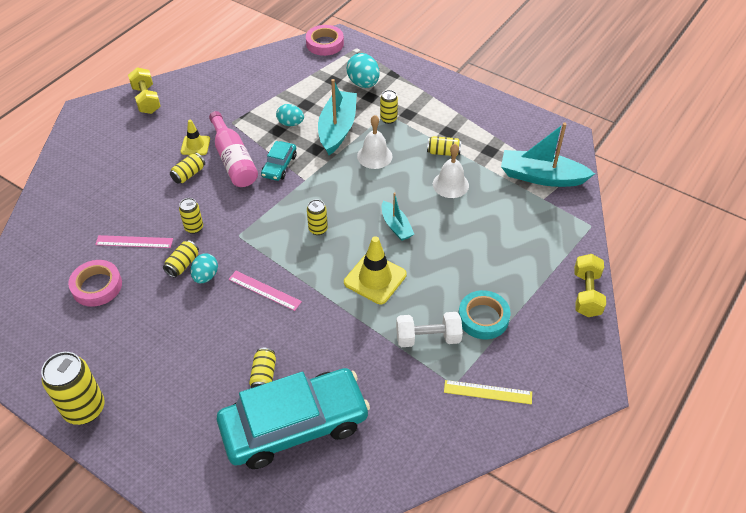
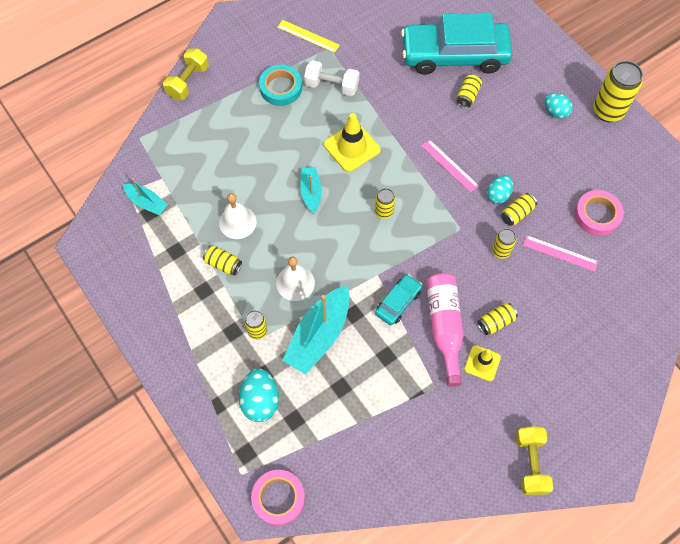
camera: 160 degrees left, 15 degrees up
turquoise egg [276,104,304,126] -> turquoise egg moved to [545,93,573,119]
turquoise boat [501,123,595,187] -> turquoise boat [123,178,168,215], size x0.56

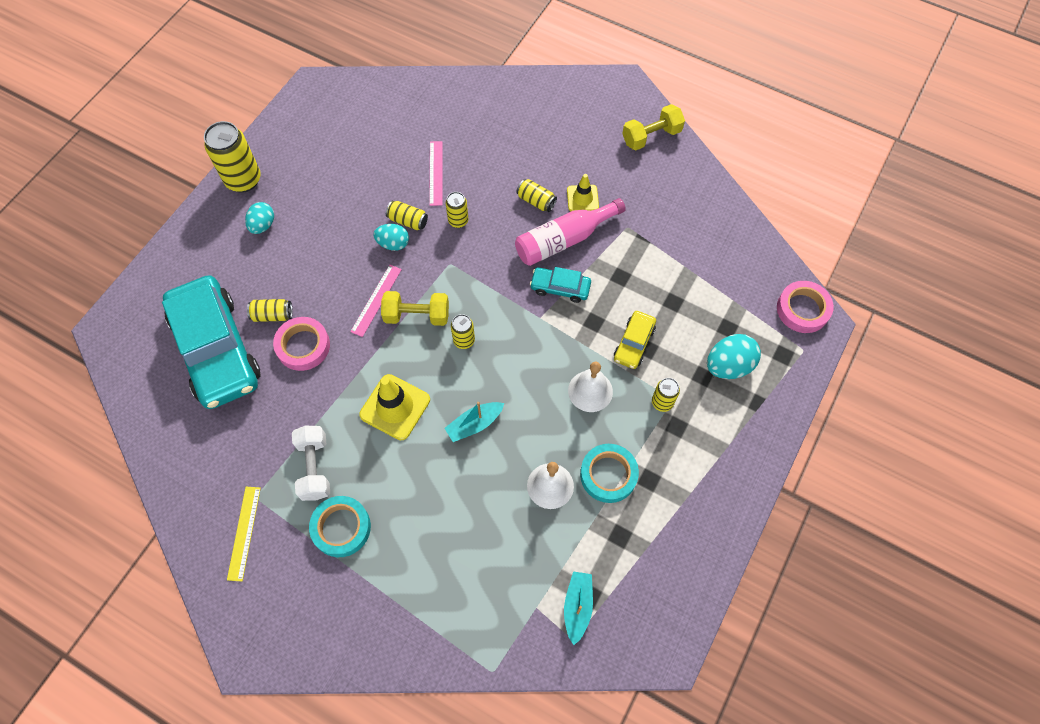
camera: 115 degrees left, 0 degrees up
yellow dumbbell [163,48,209,100] -> yellow dumbbell moved to [381,291,449,326]
yellow can [203,246,242,276] -> turquoise tape [580,444,639,503]
turquoise boat [282,286,350,374] -> yellow car [614,311,656,369]
pink tape [574,190,624,236] -> pink tape moved to [273,317,330,371]

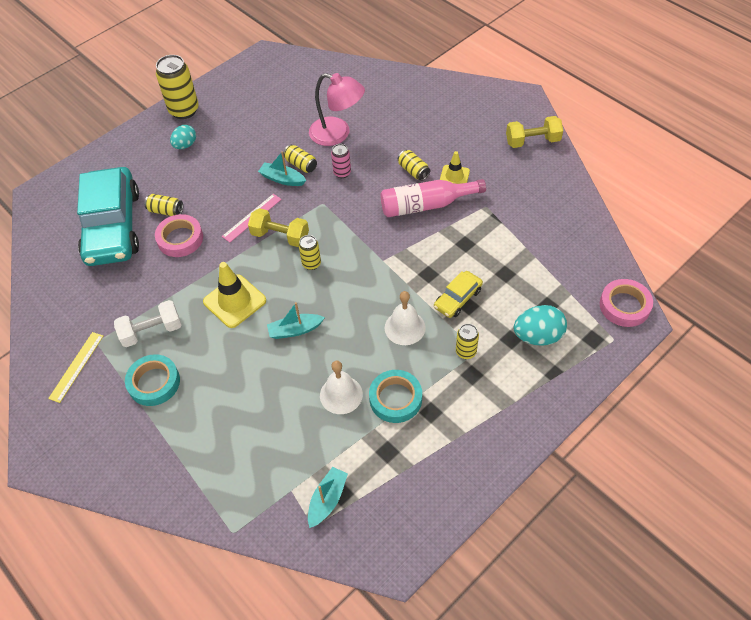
camera: 20 degrees right, 10 degrees down
white dumbbell [292,426,330,501] -> white dumbbell turned 60 degrees clockwise [114,300,182,347]
turquoise egg [373,224,409,251] -> turquoise boat [258,151,306,186]
pink ruler [429,141,443,206] -> pink lamp [309,73,365,146]
yellow can [446,192,468,228] -> pink can [331,144,351,178]
turquoise car [530,267,591,303] -> none

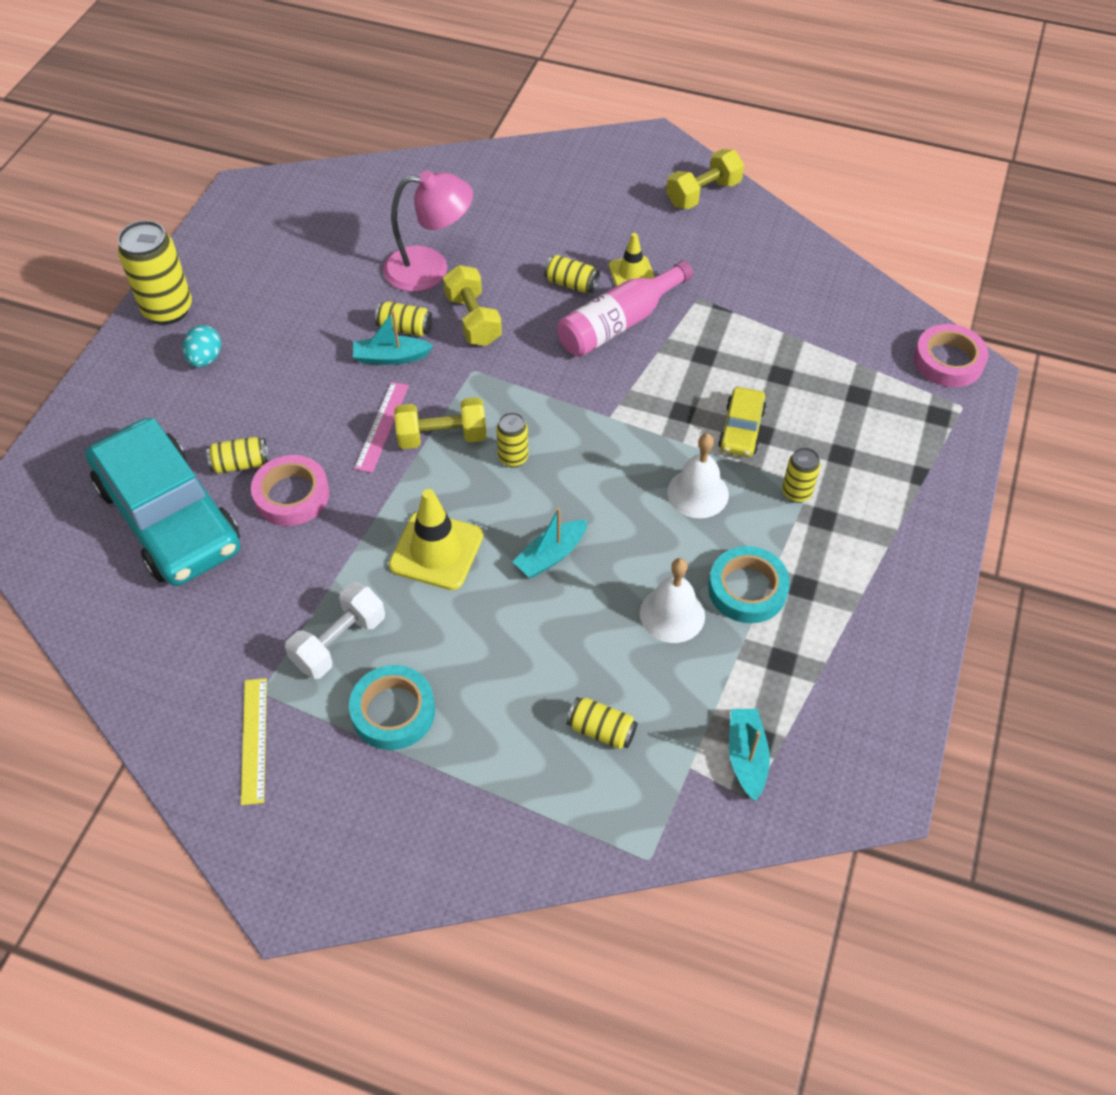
camera: 30 degrees left, 0 degrees up
pink can [331,144,351,178] -> yellow dumbbell [443,265,502,346]
turquoise egg [514,305,567,345] -> none
none -> yellow can [566,697,638,749]

